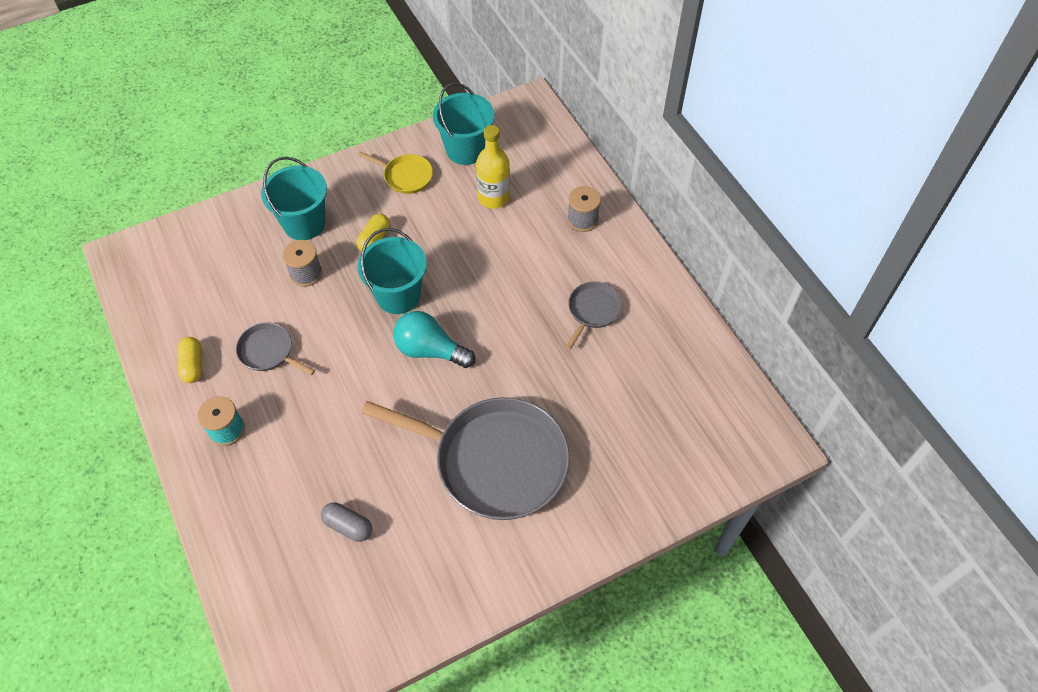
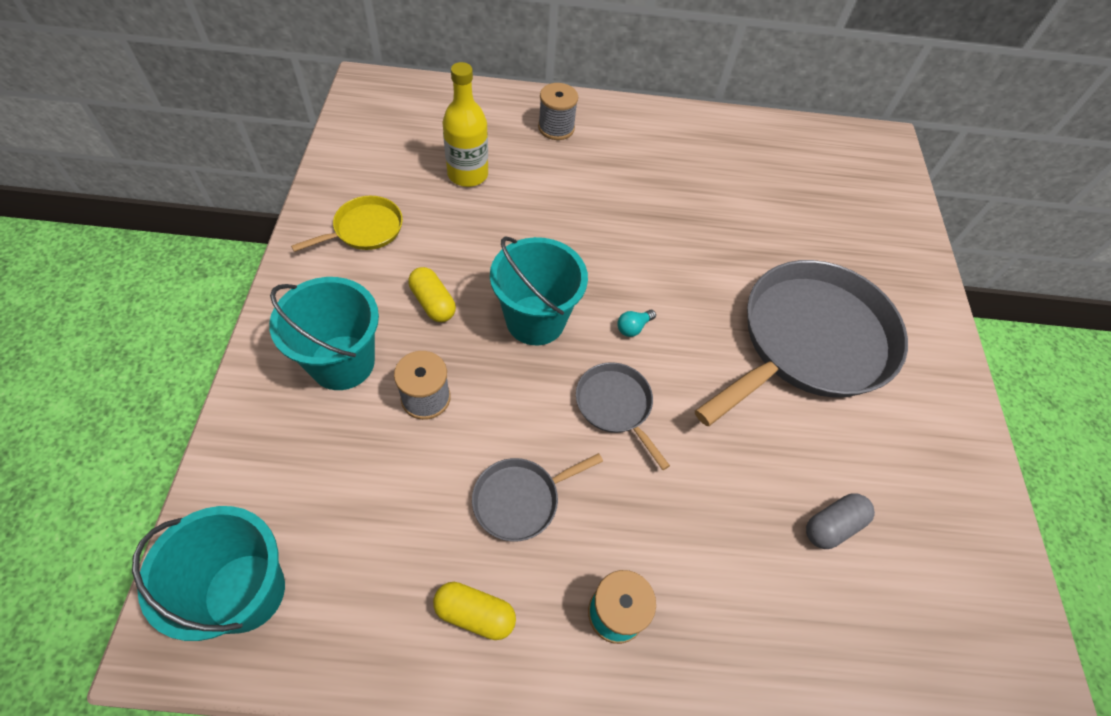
camera: 65 degrees left, 0 degrees up
turquoise light bulb [393,311,475,368] -> turquoise light bulb [617,310,656,337], size x0.42
turquoise bucket [433,83,495,165] -> turquoise bucket moved to [132,506,285,641]
grey pan [565,282,622,350] -> grey pan moved to [576,362,670,470]

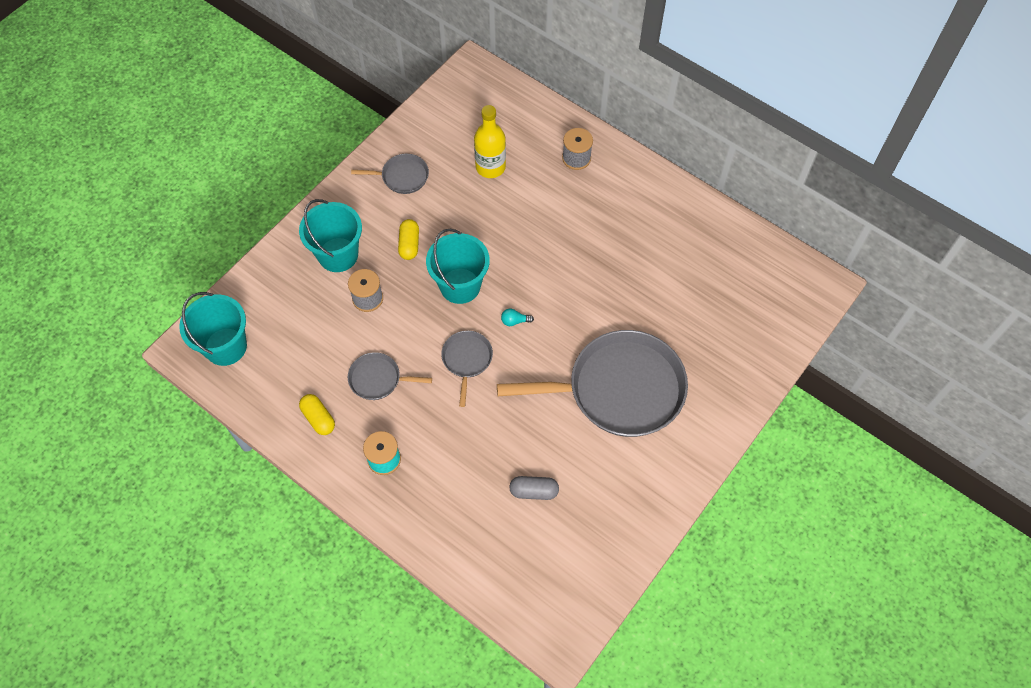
camera: 40 degrees right, 5 degrees up
yellow pan [291,196,403,252] -> grey pan [351,154,429,194]

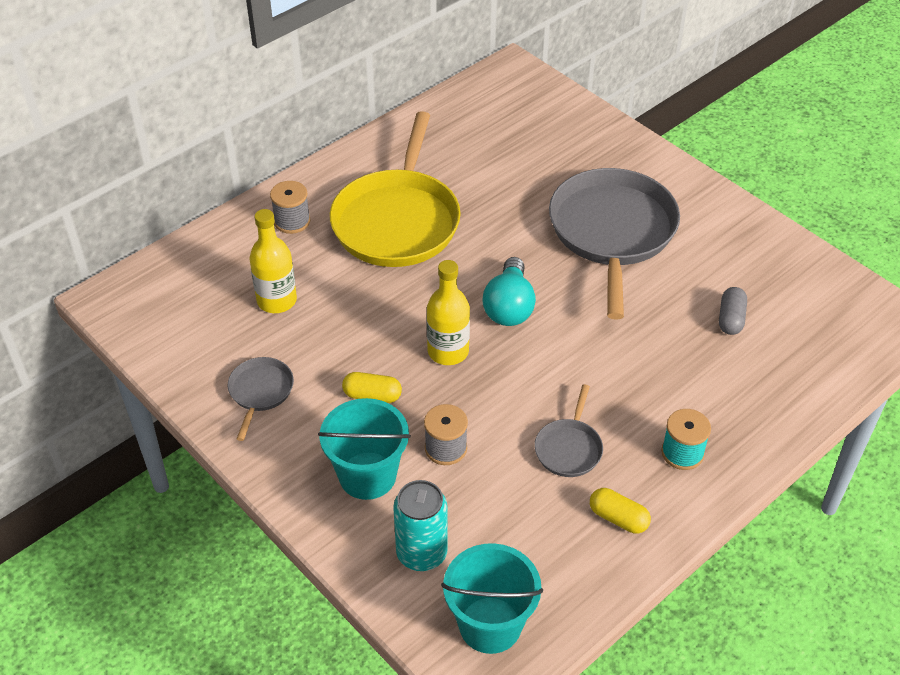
camera: 80 degrees left, 15 degrees down
yellow capsule [299,394,335,435] -> yellow capsule turned 60 degrees clockwise [590,488,651,534]
turquoise bucket [426,229,490,304] -> yellow bottle [426,260,470,365]
grey pan [441,331,493,407] -> none
turquoise light bulb [501,309,534,326] -> turquoise light bulb [482,257,536,326], size x2.37
none -> yellow pan [330,111,461,267]
none -> turquoise can [393,480,448,571]

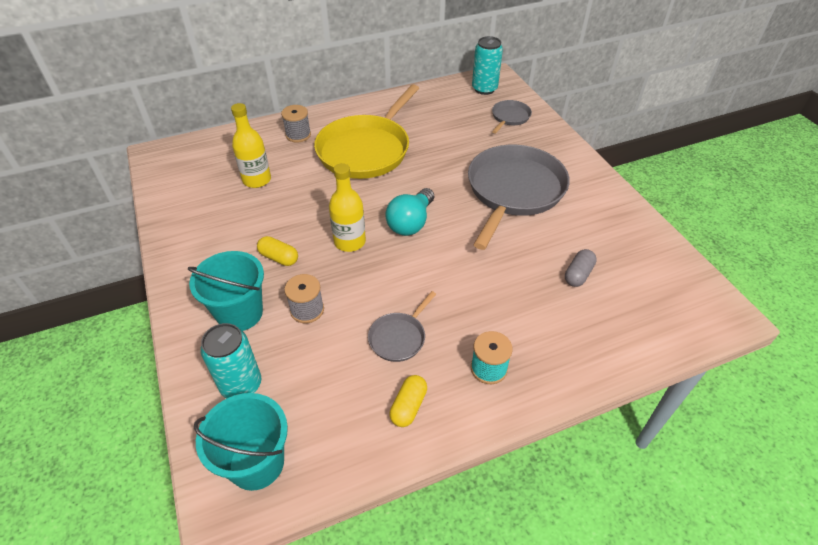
camera: 20 degrees right, 0 degrees up
grey pan [228,357,294,441] -> grey pan moved to [492,100,532,133]
yellow capsule [590,488,651,534] -> yellow capsule turned 60 degrees clockwise [389,375,427,427]
none -> turquoise can [472,36,503,95]

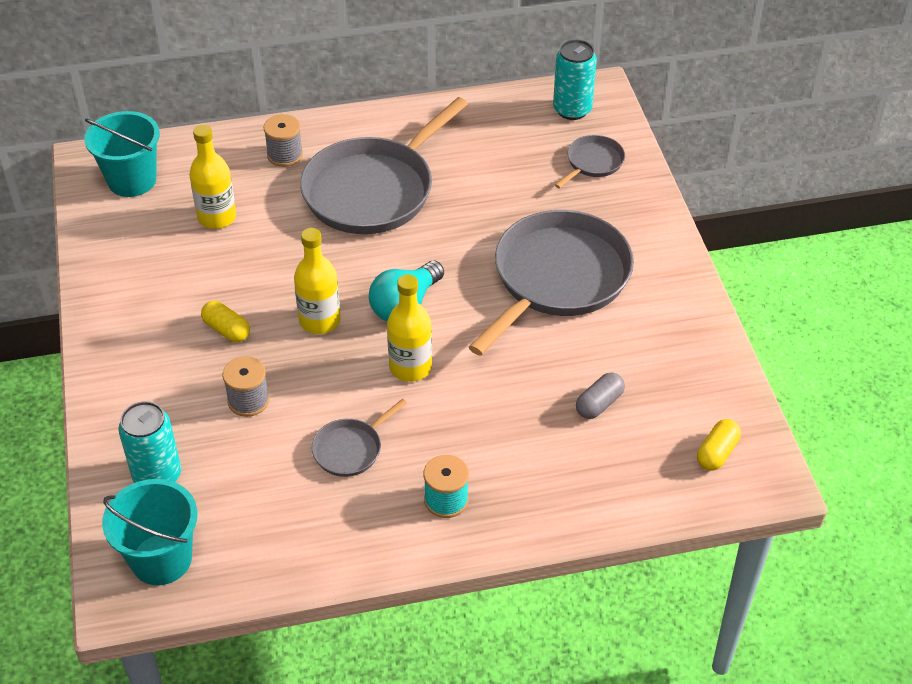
camera: 10 degrees right, 0 degrees up
turquoise bucket [188,251,264,331] -> turquoise bucket moved to [84,111,160,197]
yellow pan [314,84,419,179] -> grey pan [300,97,468,234]
yellow capsule [389,375,427,427] -> yellow capsule moved to [697,419,741,471]
none -> yellow bottle [387,274,432,382]

